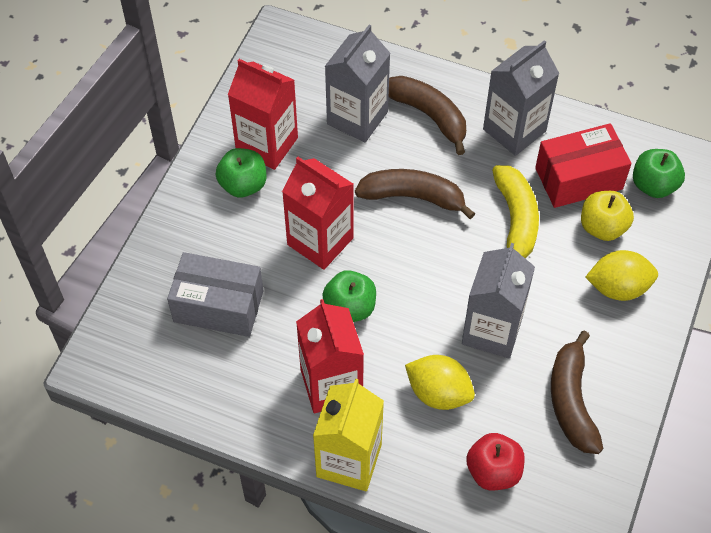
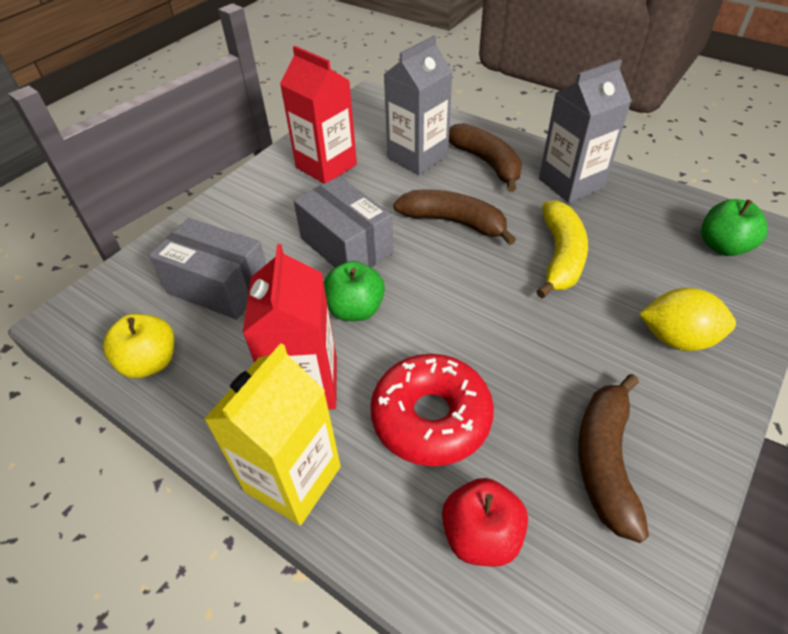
camera: 15 degrees right, 10 degrees down
green apple [216,148,266,198] -> none
red carton [282,157,354,270] -> grey box [294,176,394,268]
yellow lemon [405,355,475,410] -> red donut [370,354,494,466]
grey carton [462,243,535,359] -> none
red box [535,123,631,208] -> none
yellow apple [581,191,634,241] -> yellow apple moved to [103,314,174,378]

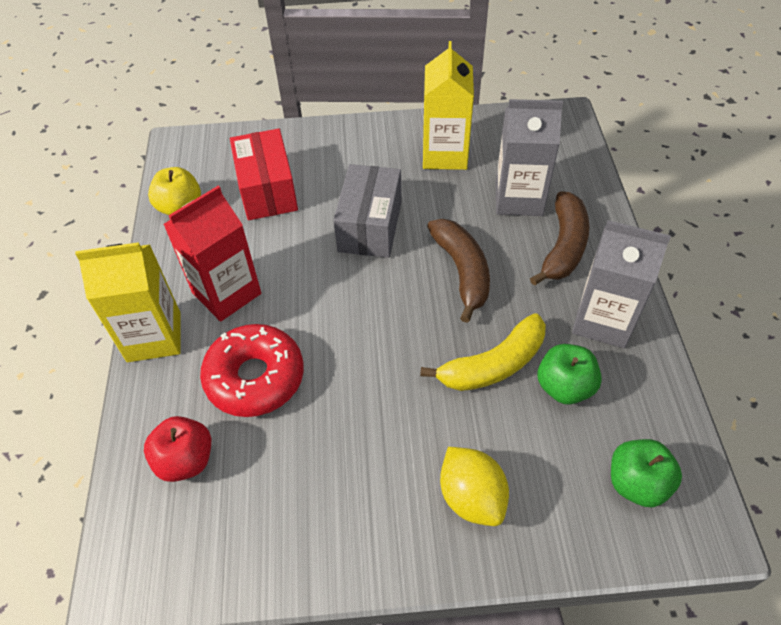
camera: 50 degrees right, 5 degrees up
grey box [149,218,266,320] -> red box [230,129,298,220]
red carton [280,46,357,184] -> yellow carton [423,41,474,170]
green apple [324,261,385,321] -> green apple moved to [538,344,602,405]
brown banana [578,374,649,543] -> none

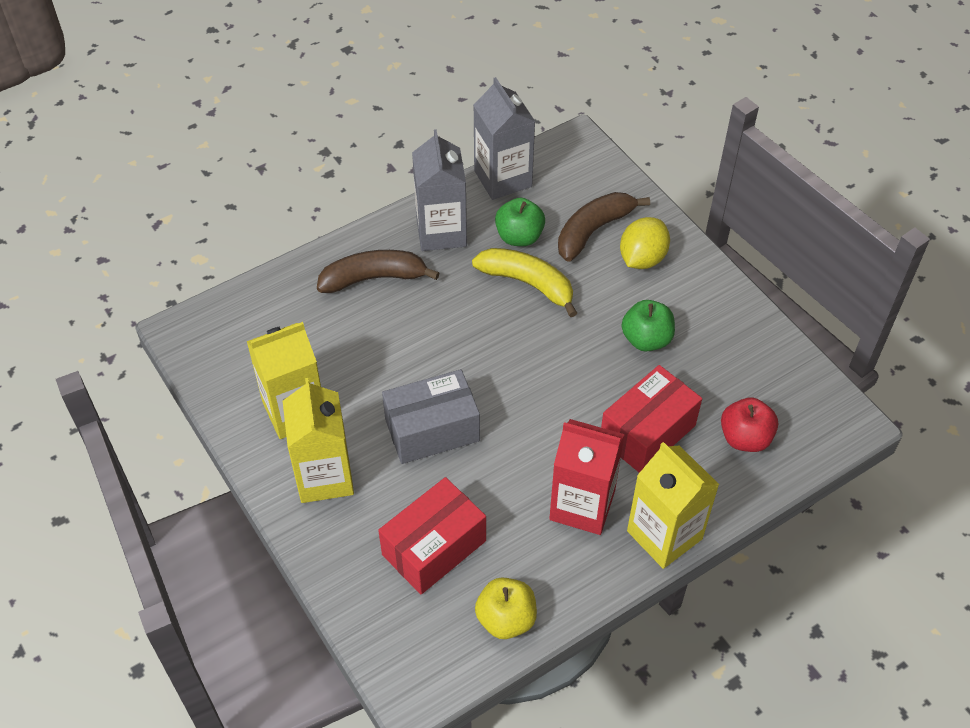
camera: 120 degrees left, 0 degrees up
red donut [200,324,304,417] -> red box [601,365,702,473]
brown banana [427,219,490,323] -> brown banana moved to [558,192,650,262]
grey carton [496,99,563,216] -> grey carton moved to [473,77,535,200]
green apple [611,439,682,508] -> green apple moved to [622,300,675,351]
none -> yellow carton [283,378,354,503]

